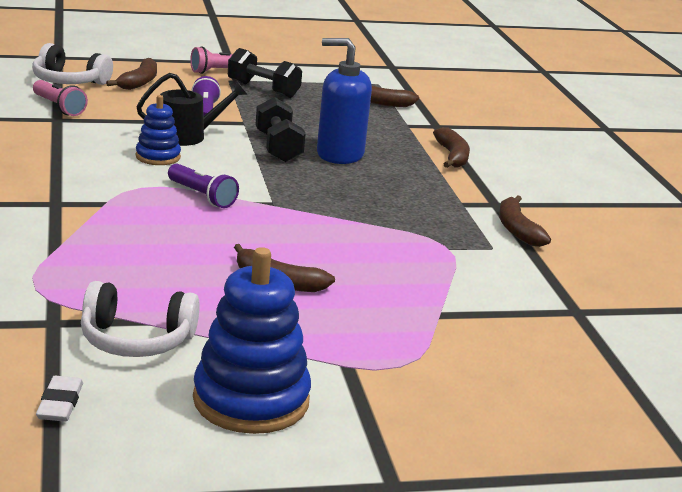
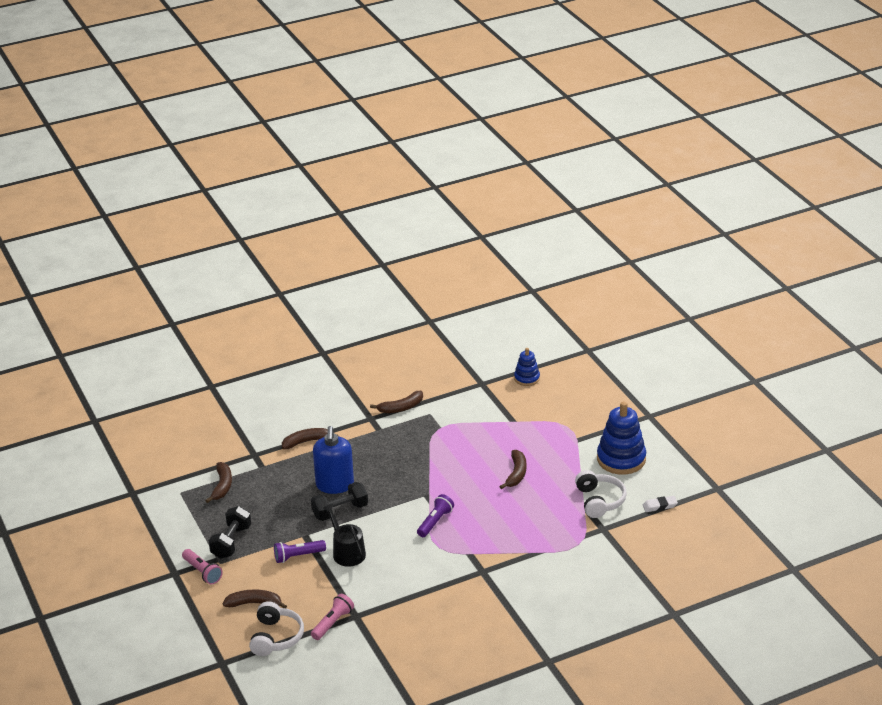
camera: 100 degrees left, 10 degrees up
blue stacking toy [136,95,181,165] -> blue stacking toy moved to [514,348,540,386]

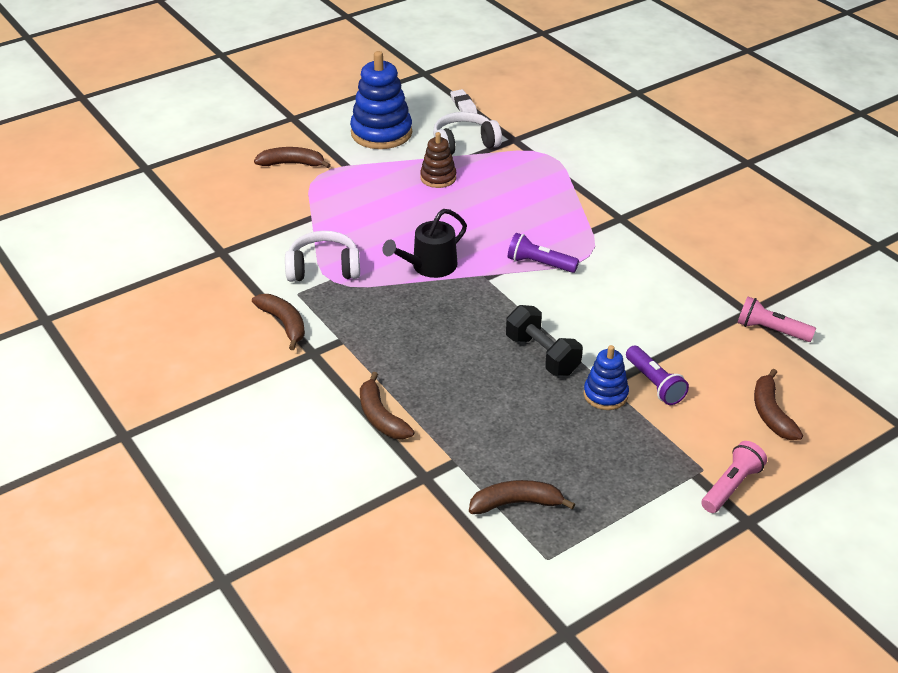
camera: 100 degrees left, 5 degrees up
black dumbbell [209,506,251,559] -> none
white headphones [249,601,304,656] -> white headphones moved to [285,231,360,282]
blue soap dispenser [313,426,354,494] -> none
black watering can [323,503,366,567] -> black watering can moved to [383,209,467,278]
brown banana [499,450,527,489] -> brown banana moved to [254,147,331,168]
blue stacking toy [514,348,540,386] -> blue stacking toy moved to [584,345,629,410]
none -> brown stacking toy [420,132,456,188]

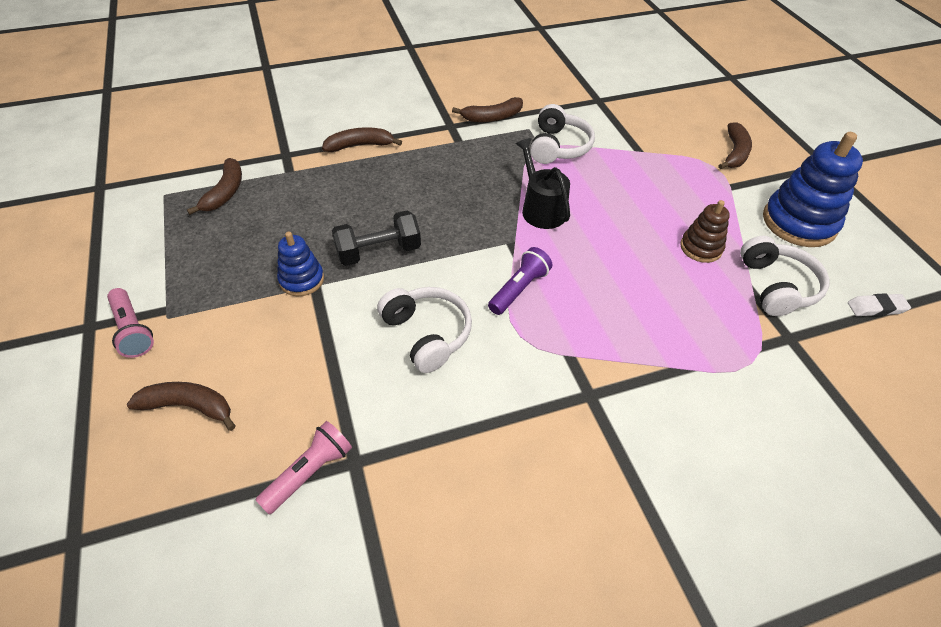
camera: 105 degrees right, 10 degrees up
purple flashlight [626,346,689,405] -> none
none -> white headphones [377,287,472,373]

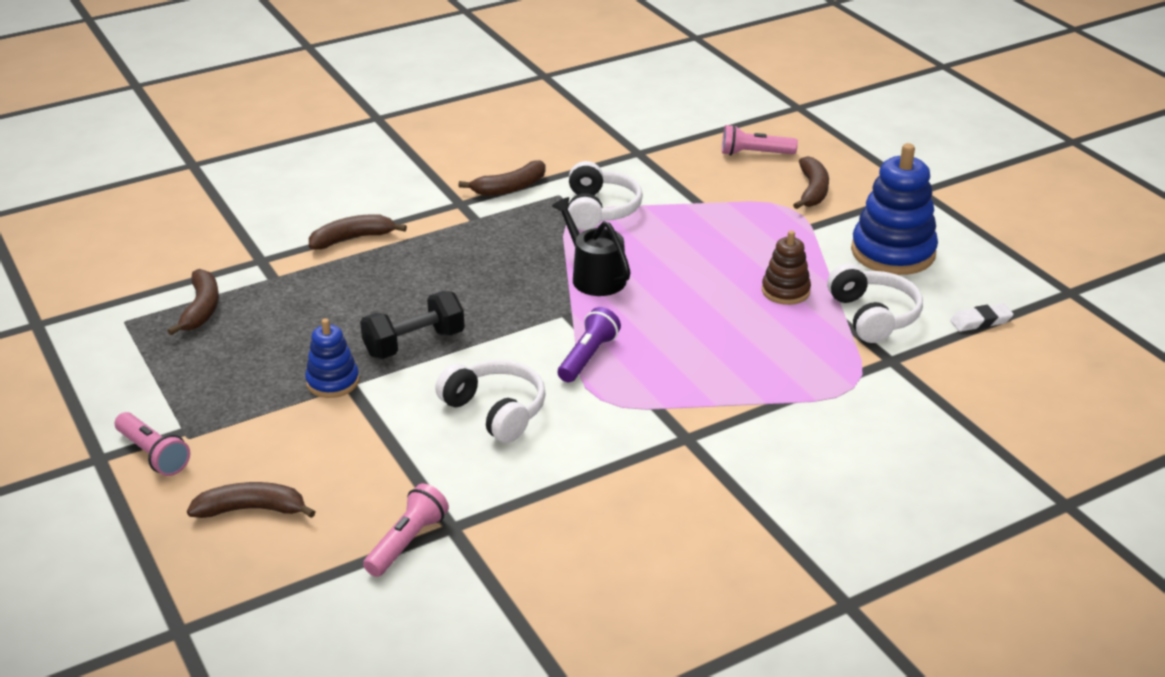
camera: 10 degrees left, 15 degrees down
none -> pink flashlight [722,125,798,156]

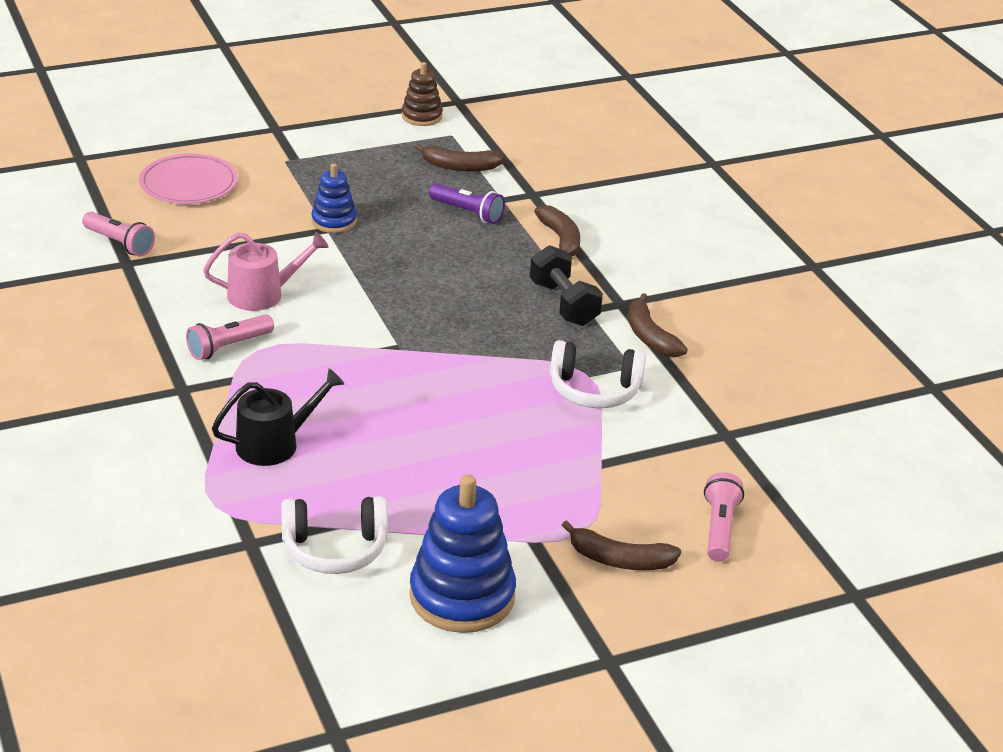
camera: 95 degrees right, 0 degrees up
pink flashlight [115,412,190,476] -> pink flashlight moved to [186,314,274,360]
brown banana [187,482,315,518] -> pink plate [139,153,238,204]
black dumbbell [360,291,465,359] -> black dumbbell moved to [530,245,603,326]
white headphones [435,360,546,443] -> pink watering can [203,232,328,311]
black watering can [552,197,631,296] -> black watering can moved to [212,369,344,466]
purple flashlight [558,307,621,382] -> purple flashlight moved to [429,183,505,224]
brown stacking toy [762,230,811,305] -> brown stacking toy moved to [402,62,443,126]
white eraser [950,303,1014,332] -> none

